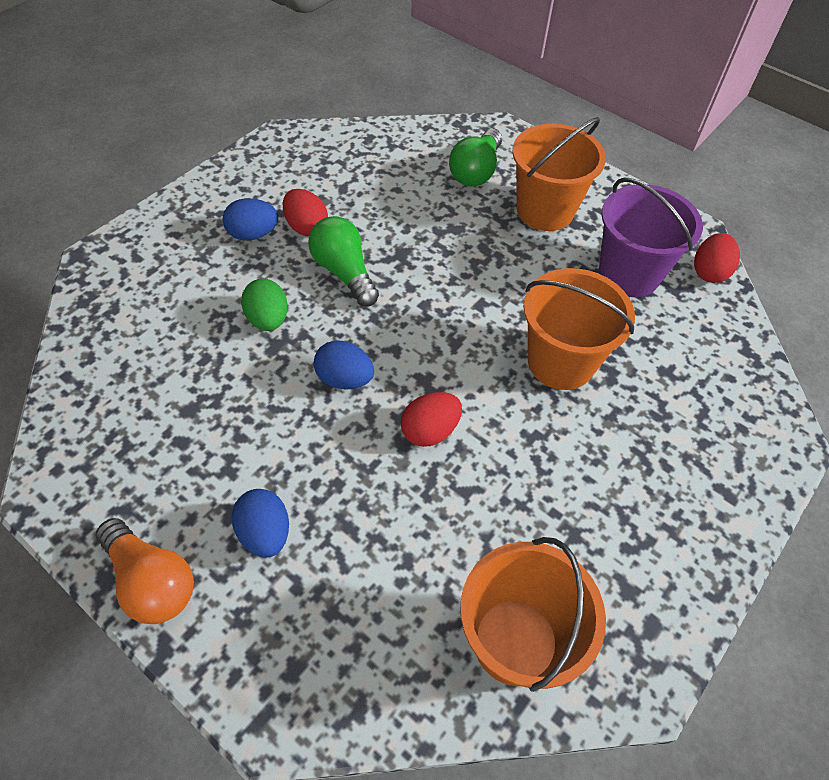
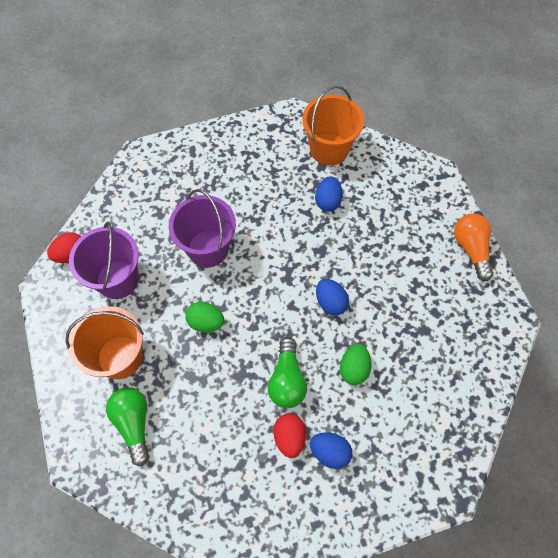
camera: 145 degrees left, 10 degrees up
blue egg [232,489,289,558] -> blue egg moved to [315,176,343,212]
red egg [401,392,462,447] -> none
green light bulb [449,129,502,187] -> green light bulb turned 75 degrees counterclockwise [106,387,149,466]
orange bucket [523,268,635,390] -> purple bucket [169,189,236,267]
none -> green egg [185,302,224,332]

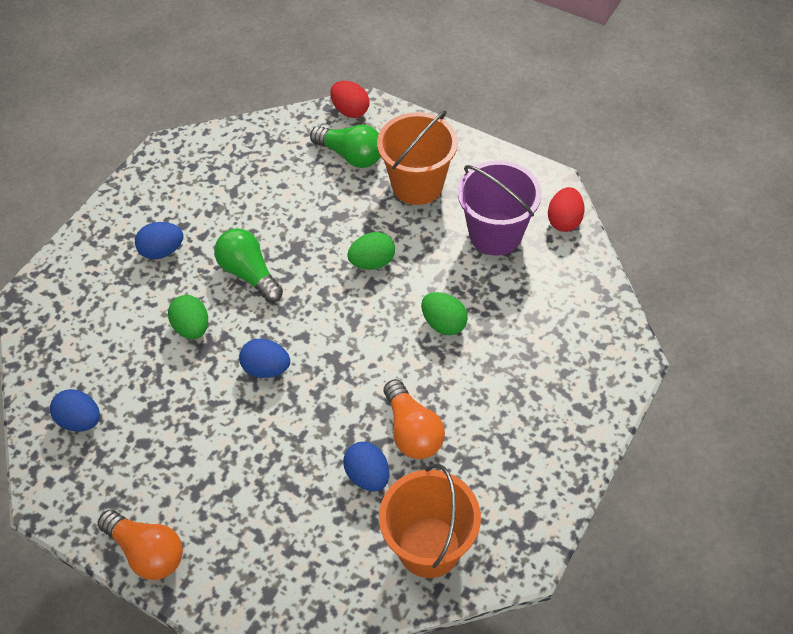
camera: 140 degrees right, 10 degrees down
purple bucket [169,189,236,267] -> green egg [421,292,468,335]
red egg [274,413,306,458] -> red egg moved to [330,81,369,118]
none -> blue egg [50,389,100,431]
none -> orange light bulb [384,379,445,459]

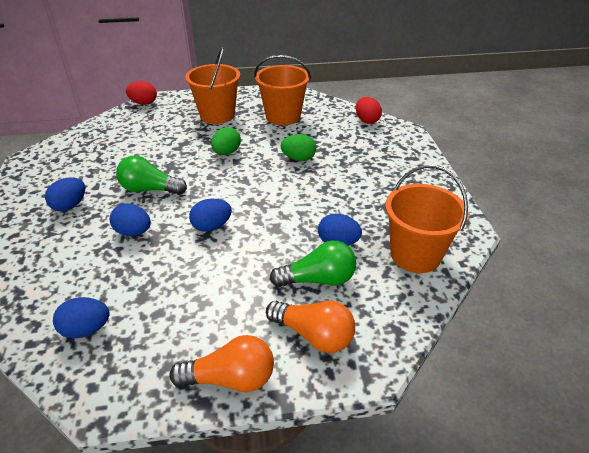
camera: 40 degrees left, 15 degrees down
green egg [168,295,208,339] -> blue egg [110,203,151,236]
green light bulb [310,125,381,168] -> green light bulb moved to [269,241,356,287]
orange light bulb [384,379,445,459] -> orange light bulb moved to [266,301,355,353]
purple bucket [458,160,542,255] -> orange bucket [254,55,311,125]
red egg [548,187,585,232] -> red egg moved to [356,97,382,124]

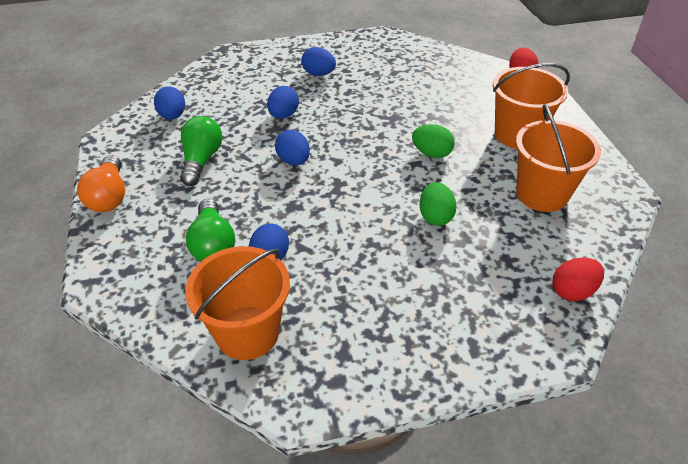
camera: 85 degrees right, 5 degrees up
green light bulb [116,156,187,195] -> green light bulb moved to [180,116,223,186]
orange light bulb [266,301,355,353] -> none

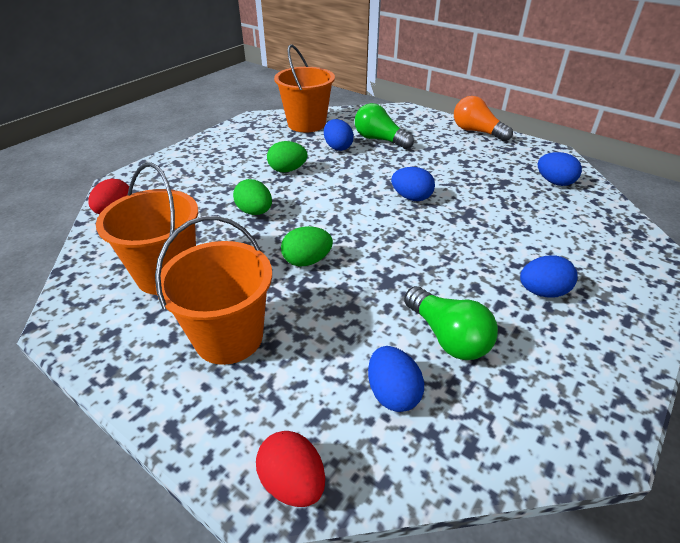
camera: 140 degrees right, 5 degrees down
green light bulb [180,116,223,186] -> green light bulb moved to [404,286,498,360]
blue egg [267,86,299,119] -> blue egg moved to [368,346,424,412]
none -> green egg [267,141,308,172]

